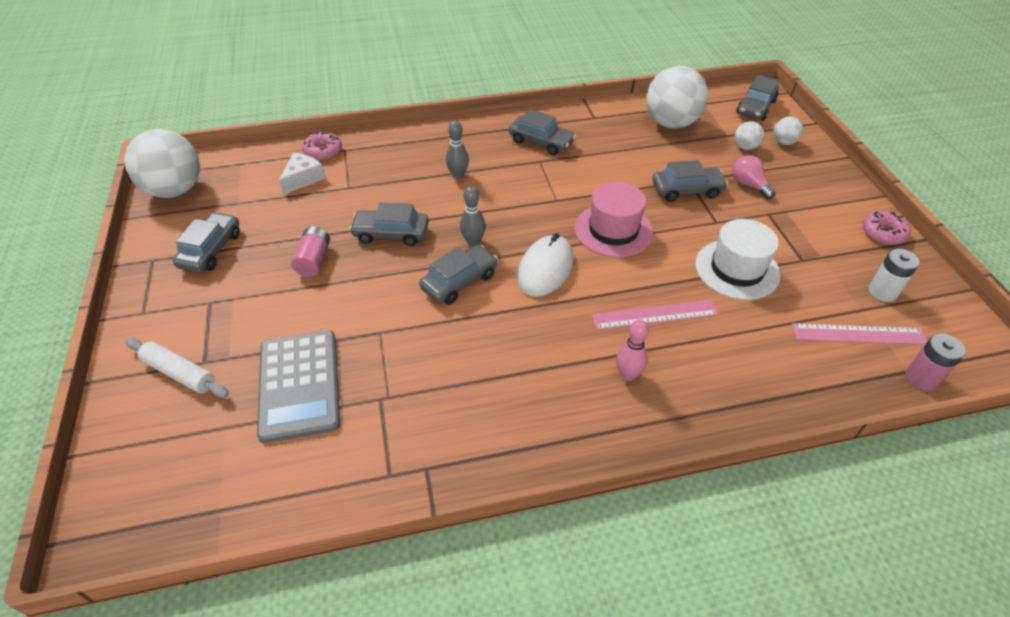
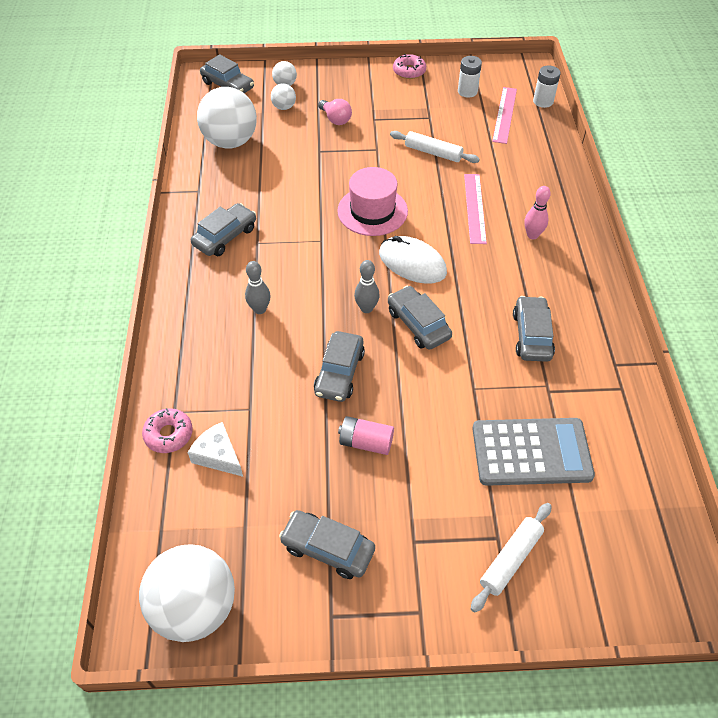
camera: 80 degrees left, 5 degrees up
grey car [652,160,728,202] -> grey car moved to [513,296,555,362]
white hat [695,219,781,300] -> white rolling pin [390,131,480,163]
pink light bulb [733,155,776,199] -> pink light bulb turned 105 degrees counterclockwise [318,99,352,125]
pink battery [905,333,965,390] -> white battery [533,66,561,108]

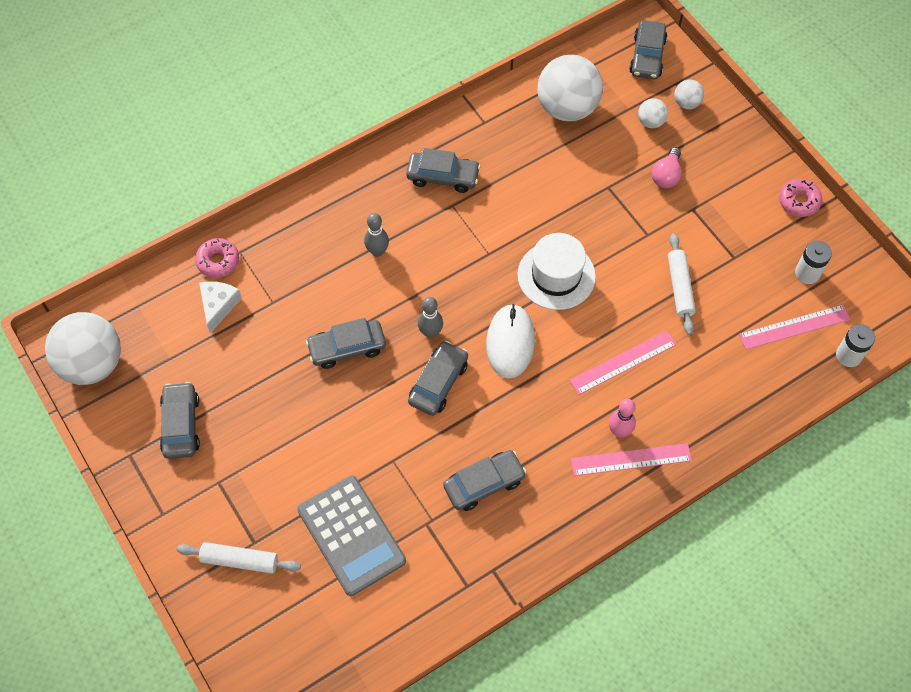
camera: 60 degrees right, 10 degrees up
pink hat [337,167,408,236] -> white hat [517,233,596,310]
pink battery [338,416,394,455] -> none
none -> pink ruler [571,443,692,476]

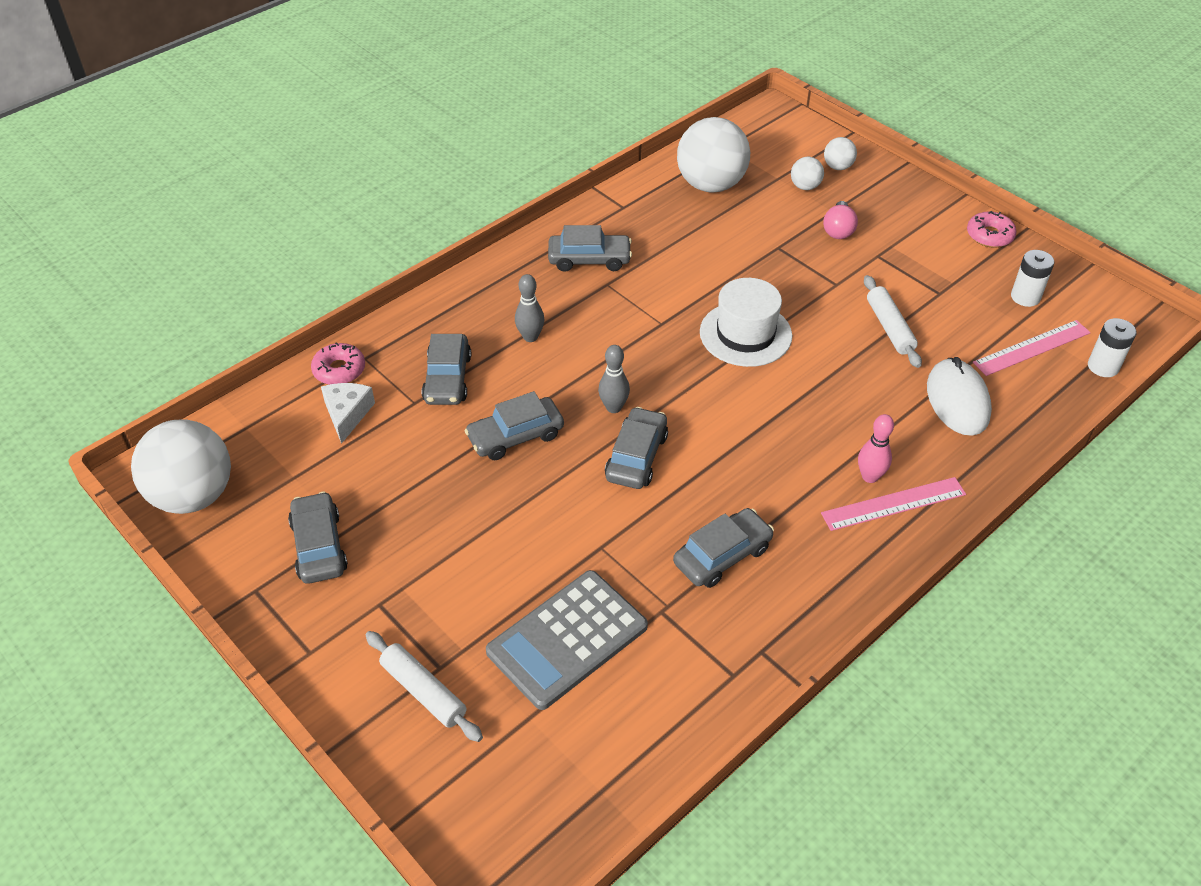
camera: 10 degrees left, 15 degrees down
white rolling pin [176,542,301,574] -> white rolling pin turned 45 degrees clockwise [366,631,483,742]
grey calculator [297,476,406,596] -> grey calculator turned 90 degrees clockwise [486,570,648,710]
white mouse [486,304,535,379] -> white mouse moved to [927,357,992,436]
pink ruler [569,330,677,395] -> none
grey car [629,20,667,79] -> grey car moved to [422,334,471,405]

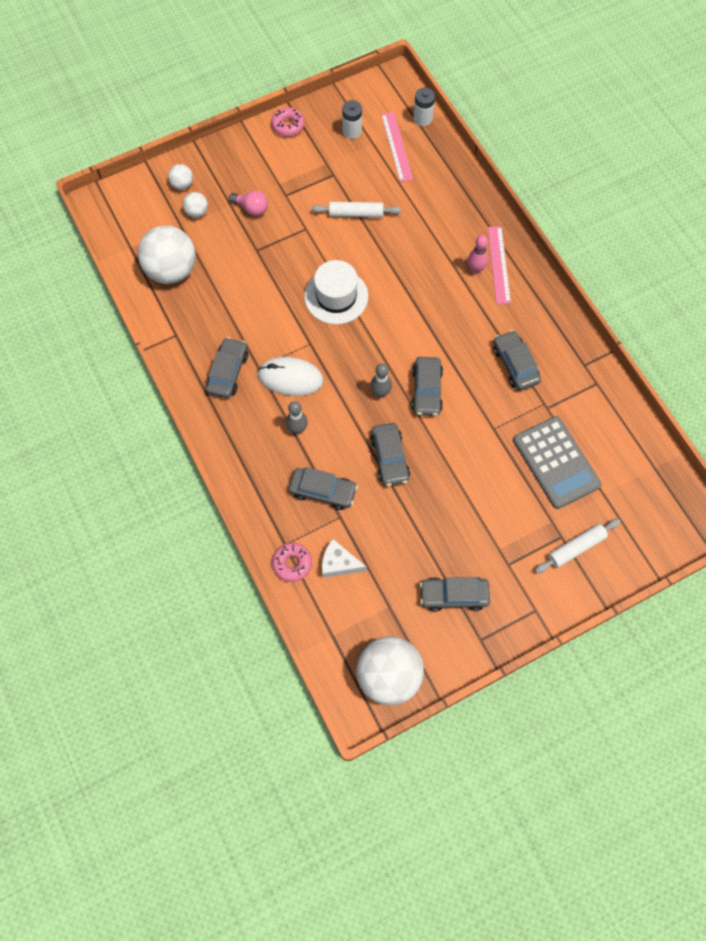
camera: 75 degrees left, 20 degrees up
grey car [605,407,668,489] -> grey car turned 120 degrees counterclockwise [412,357,443,416]
white mouse [927,357,992,436] -> white mouse moved to [257,357,324,396]

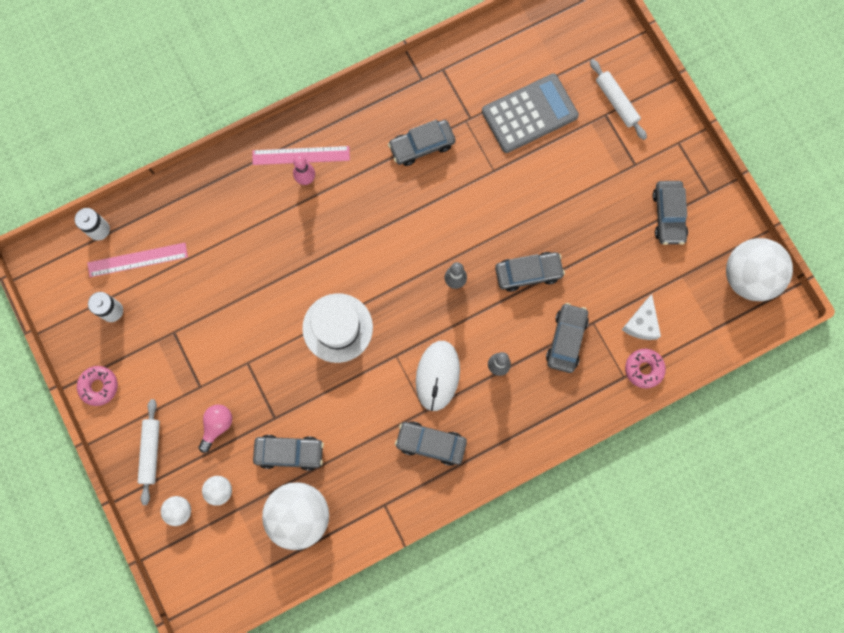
camera: 90 degrees left, 10 degrees up
white rolling pin [311,202,401,217] -> white rolling pin moved to [138,399,160,505]
grey car [412,357,443,416] -> grey car moved to [253,435,324,471]

